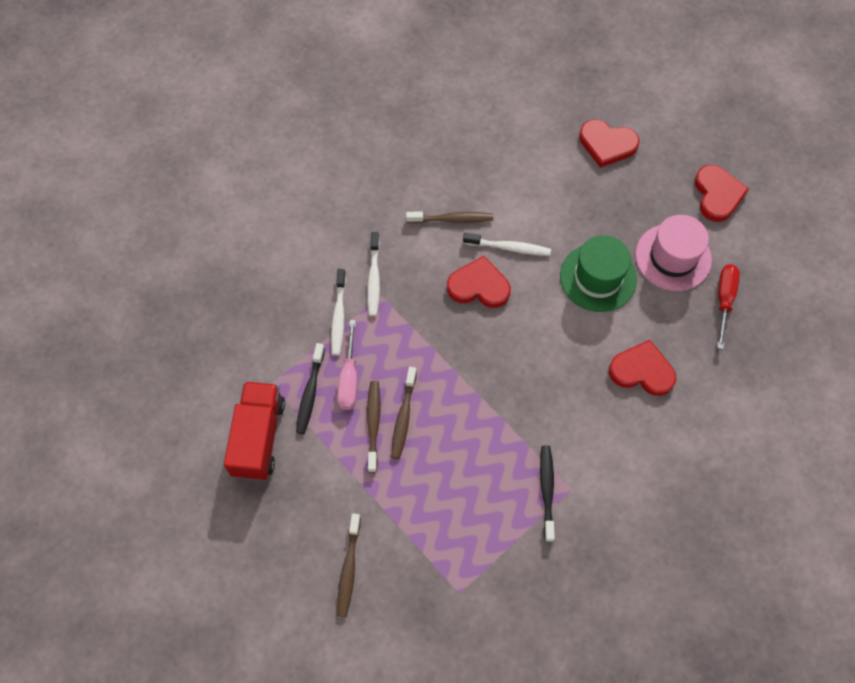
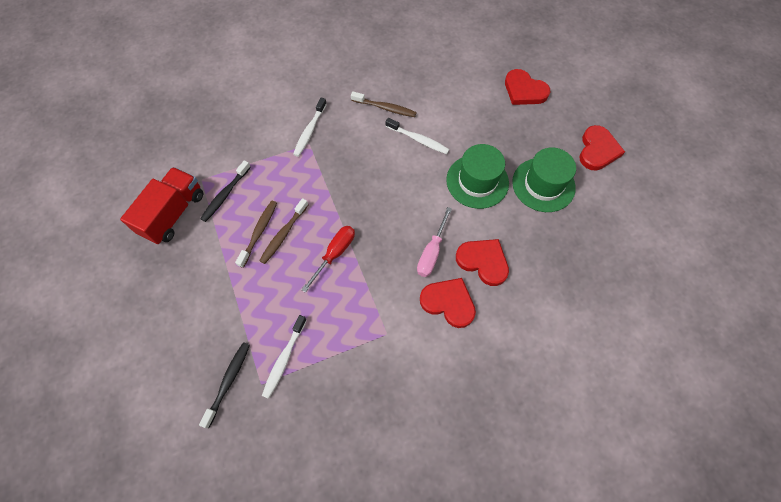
camera: 20 degrees right, 0 degrees up
white toothbrush [331,269,346,356] -> white toothbrush moved to [262,315,307,399]
pink screwdriver [337,320,357,410] -> pink screwdriver moved to [417,207,452,277]
brown toothbrush [337,514,361,617] -> none
red heart [447,256,511,308] -> red heart moved to [420,278,476,328]
black toothbrush [540,445,555,542] -> black toothbrush moved to [199,342,250,428]
pink hat [635,215,712,291] -> green hat [512,148,576,212]
red screwdriver [717,264,740,349] -> red screwdriver moved to [301,226,355,293]

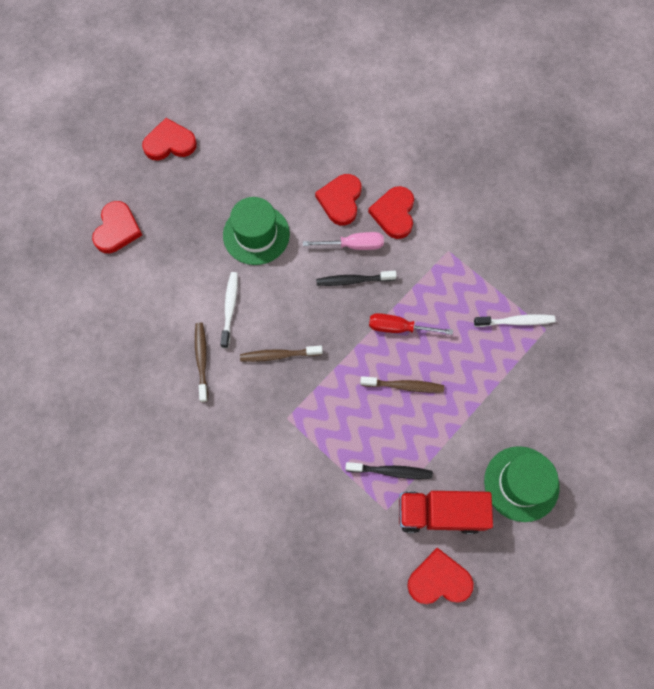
camera: 115 degrees left, 5 degrees up
black toothbrush [199,342,250,428] -> black toothbrush moved to [316,271,397,286]
brown toothbrush [235,201,277,268] -> brown toothbrush moved to [240,346,323,362]
white toothbrush [293,97,327,157] -> none
green hat [512,148,576,212] -> green hat moved to [484,446,560,522]
none -> red heart [407,548,474,604]

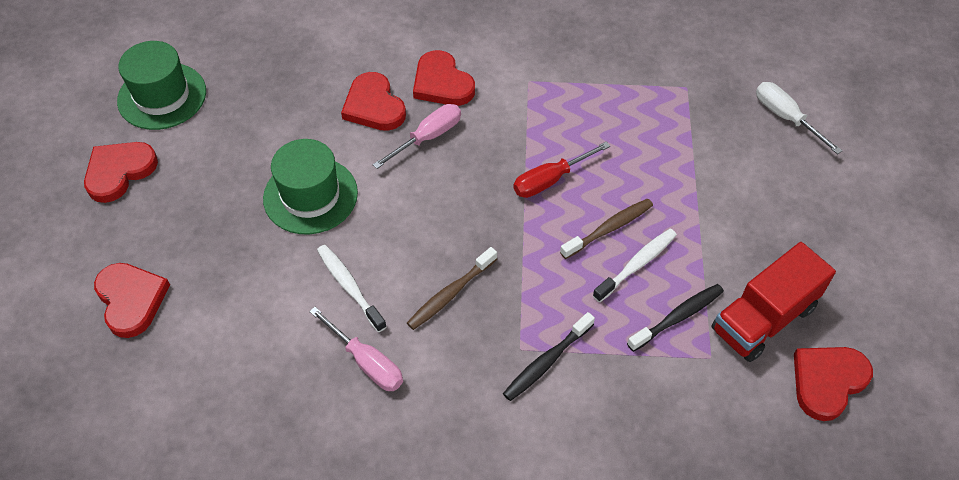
camera: 40 degrees left, 15 degrees down
brown toothbrush [195,323,208,402] -> pink screwdriver [309,307,403,391]
black toothbrush [316,271,397,286] -> black toothbrush moved to [503,312,595,401]
white toothbrush [474,314,555,327] -> white toothbrush moved to [593,229,677,302]
green hat [484,446,560,522] -> green hat moved to [117,41,206,130]
none -> white screwdriver [756,82,842,154]

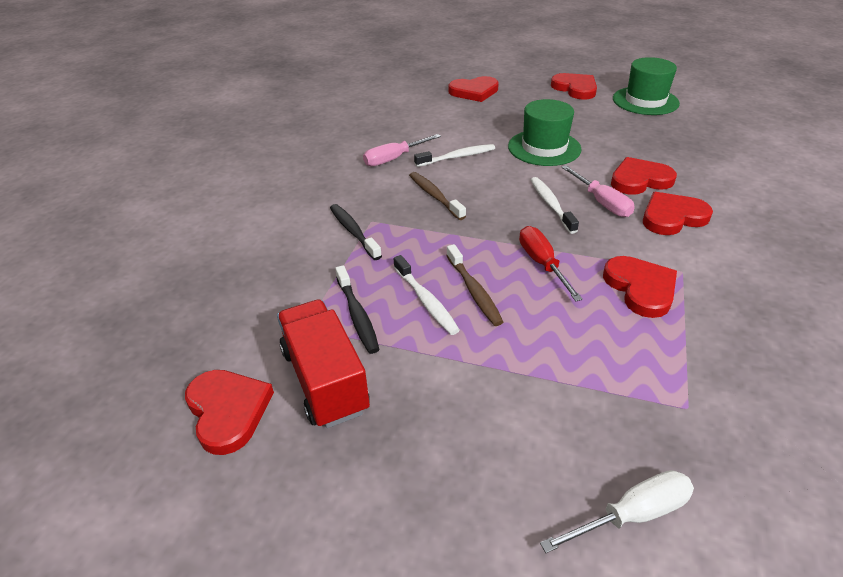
camera: 105 degrees right, 15 degrees down
none -> white toothbrush [531,177,579,234]
none -> red heart [603,256,677,318]

